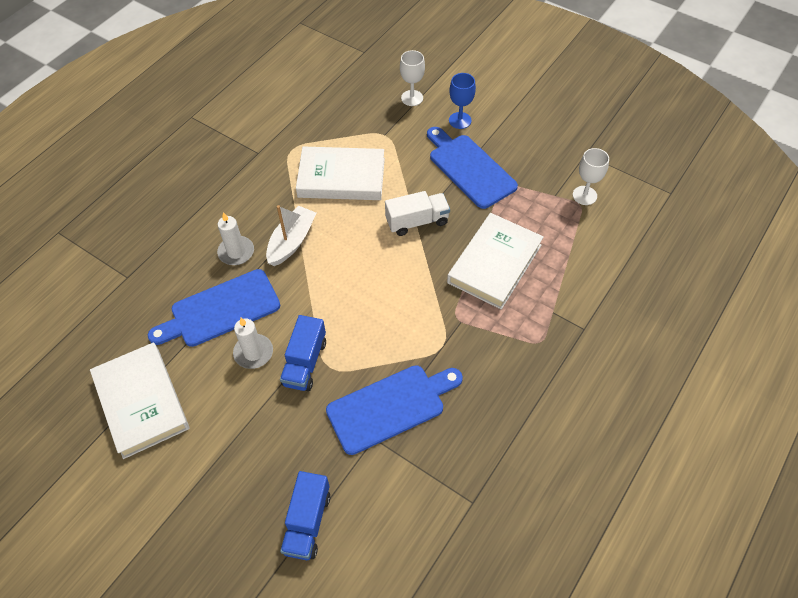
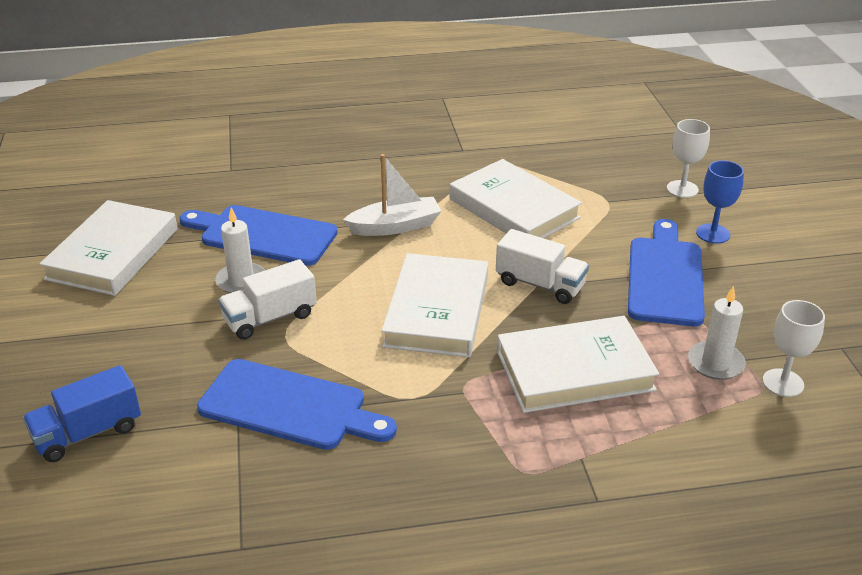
camera: 45 degrees right, 20 degrees down
white candle [217,212,254,265] -> white candle moved to [688,286,746,380]
blue truck [280,315,326,391] -> white truck [218,259,317,340]
none -> white book [382,253,488,357]

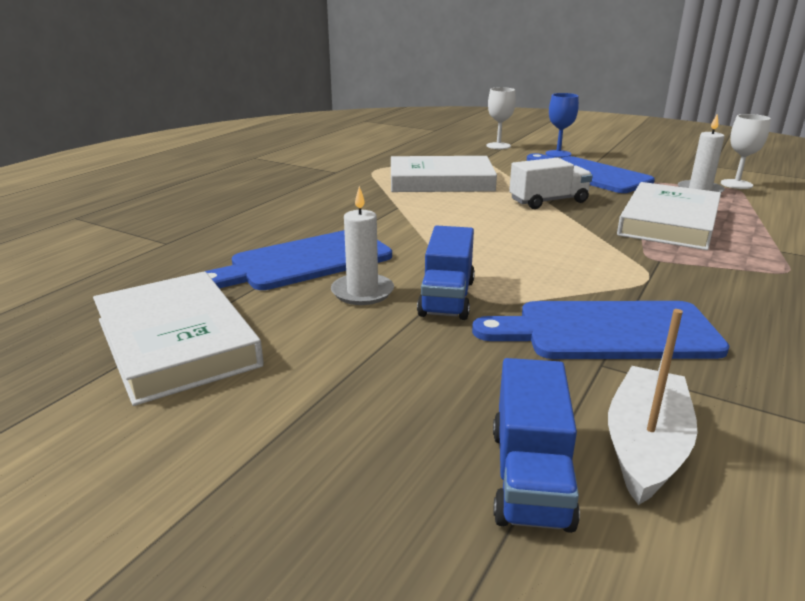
camera: 50 degrees left, 10 degrees down
blue cutting board [197,359,397,450] -> blue cutting board turned 150 degrees counterclockwise [472,301,730,359]
white truck [218,259,317,340] -> blue truck [417,226,475,320]
white boat [343,154,441,236] -> white boat moved to [608,309,698,505]
white book [382,253,488,357] -> none

